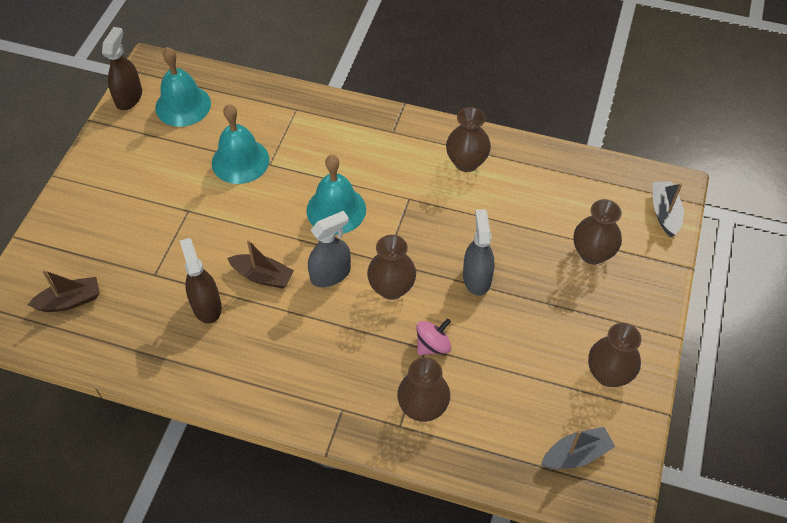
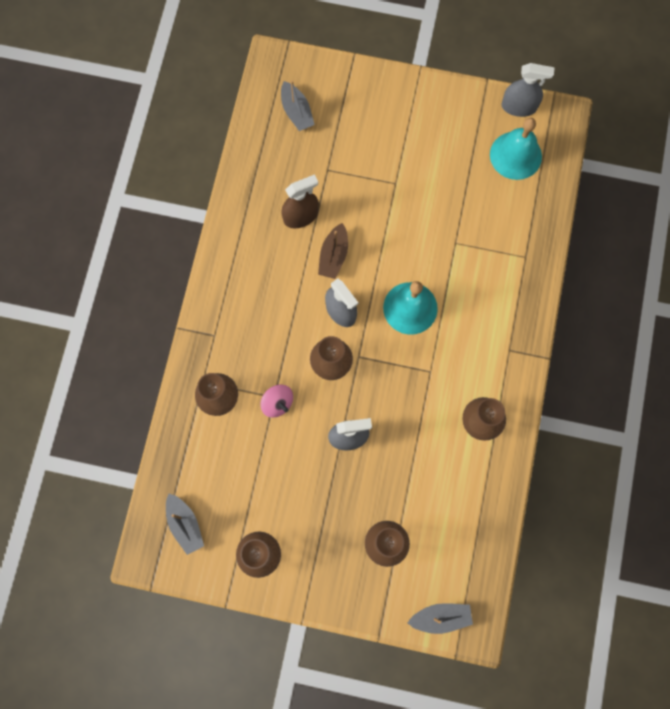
camera: 85 degrees right, 20 degrees up
brown boat [28,270,100,312] -> grey boat [281,80,315,131]
brown spray bottle [102,27,142,110] -> grey spray bottle [502,63,555,117]
turquoise bell [212,104,270,184] -> none

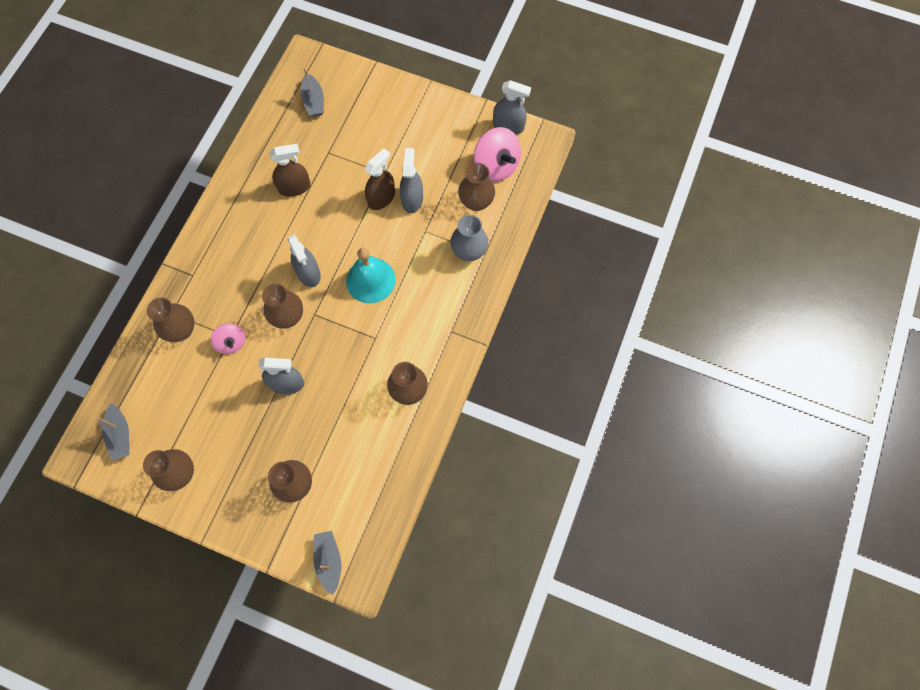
camera: 10 degrees right, 5 degrees down
brown boat [318,223,348,279] -> none
grey boat [407,603,473,634] -> grey boat turned 105 degrees counterclockwise [313,531,341,595]
turquoise bell [490,118,542,180] -> pink spinning top [474,127,521,182]
none -> brown spray bottle [365,148,395,210]
none -> grey spray bottle [400,148,423,213]
none -> grey vase [450,215,488,261]
none -> brown vase [458,163,495,211]

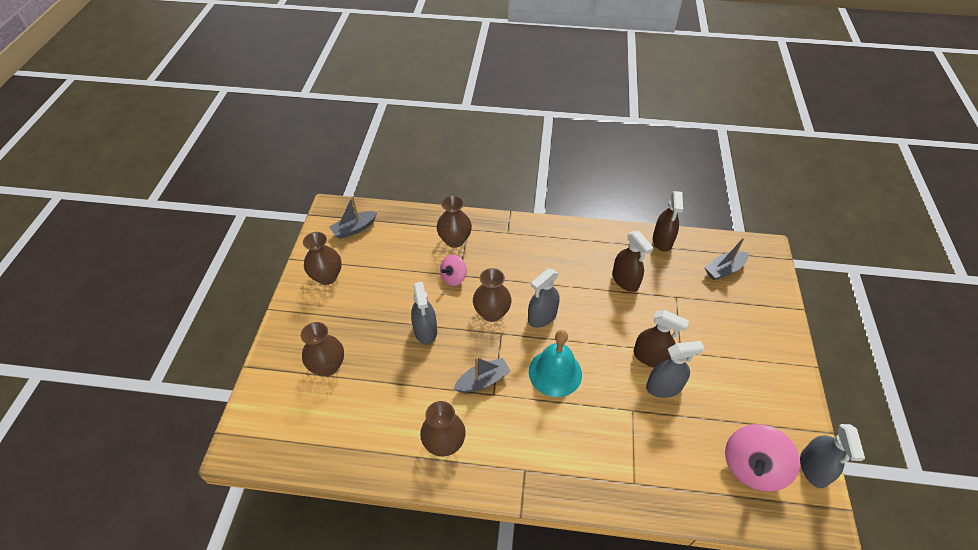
camera: 75 degrees right, 20 degrees down
grey boat [313,531,341,595] -> grey boat moved to [454,357,511,393]
grey vase [450,215,488,261] -> none
brown vase [458,163,495,211] -> none
none -> brown spray bottle [653,191,683,252]

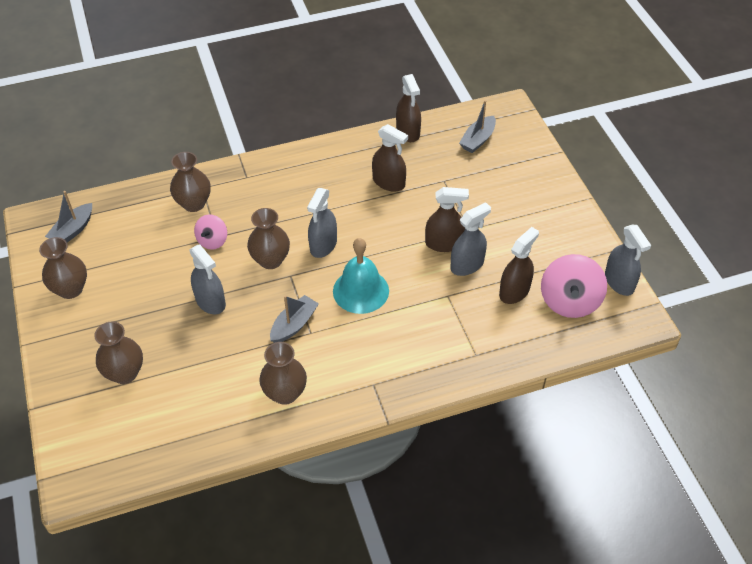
camera: 25 degrees left, 0 degrees up
none -> brown spray bottle [499,227,539,304]

